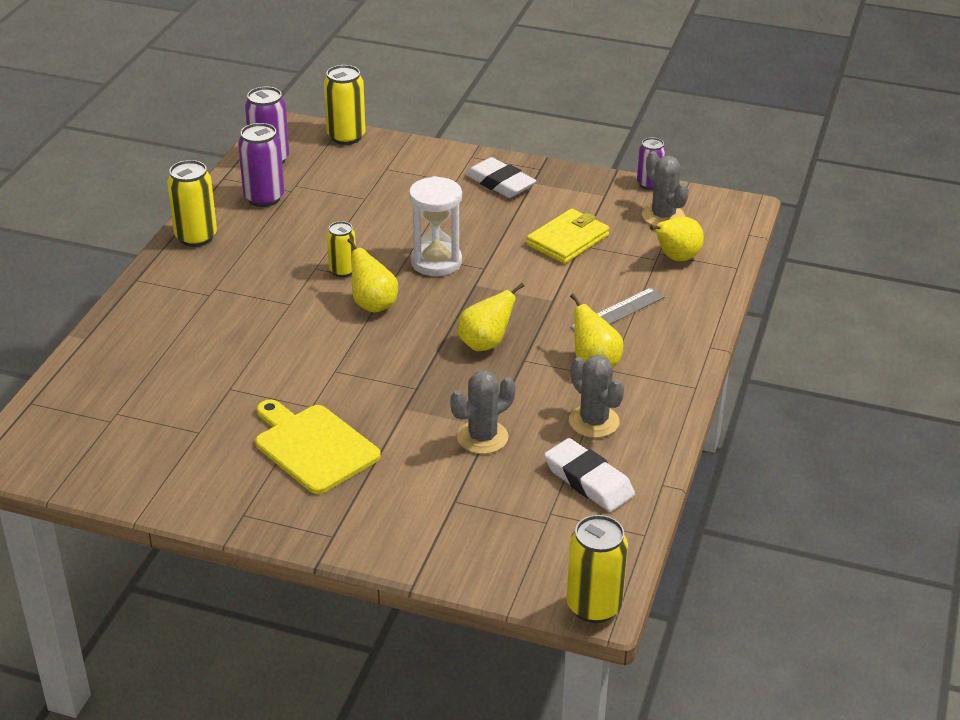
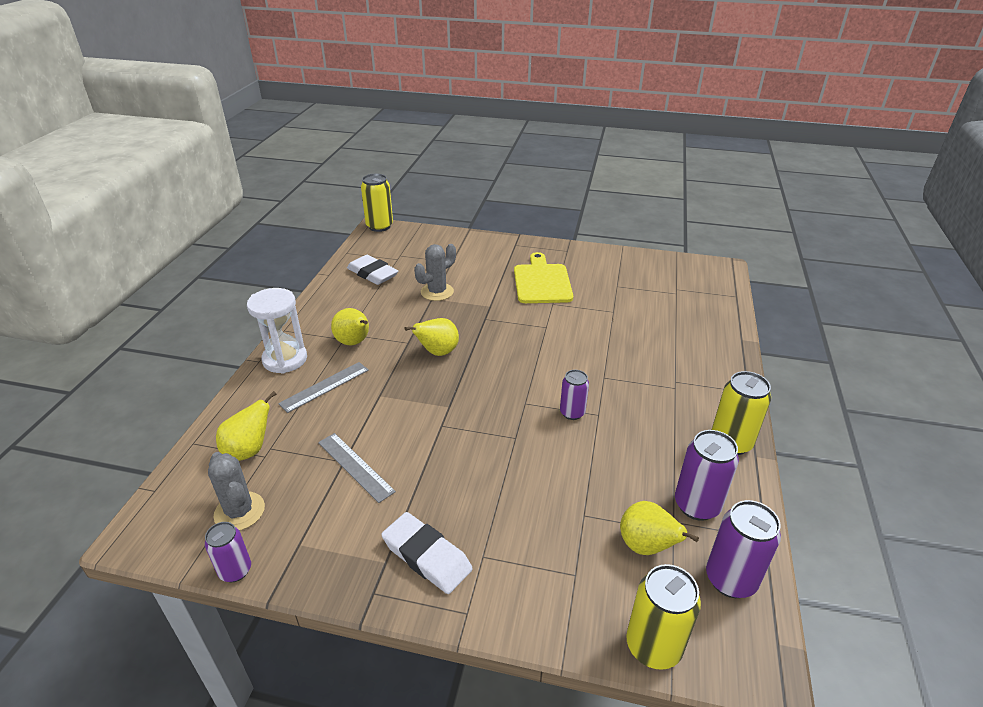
camera: 175 degrees right, 0 degrees up
yellow cutting board [255,399,381,494] -> yellow cutting board turned 135 degrees counterclockwise [514,252,573,303]
yellow can [327,221,356,277] -> purple can [560,370,589,420]
yellow pear [347,238,398,313] -> yellow pear moved to [620,501,699,555]
white hourglass [409,176,462,276] -> white hourglass moved to [247,288,307,374]
yellow wallet [527,209,609,264] -> grey ruler [318,433,396,503]
grey cactus [569,355,624,438] -> none

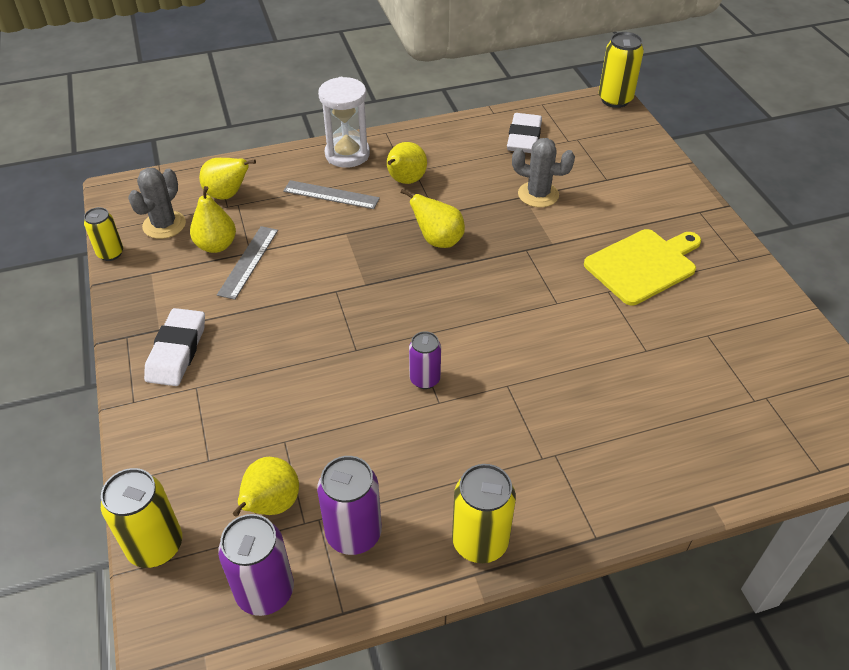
camera: 60 degrees right, 10 degrees up
purple can [205,522,251,582] -> yellow can [84,207,123,261]
none -> yellow pear [190,186,236,253]

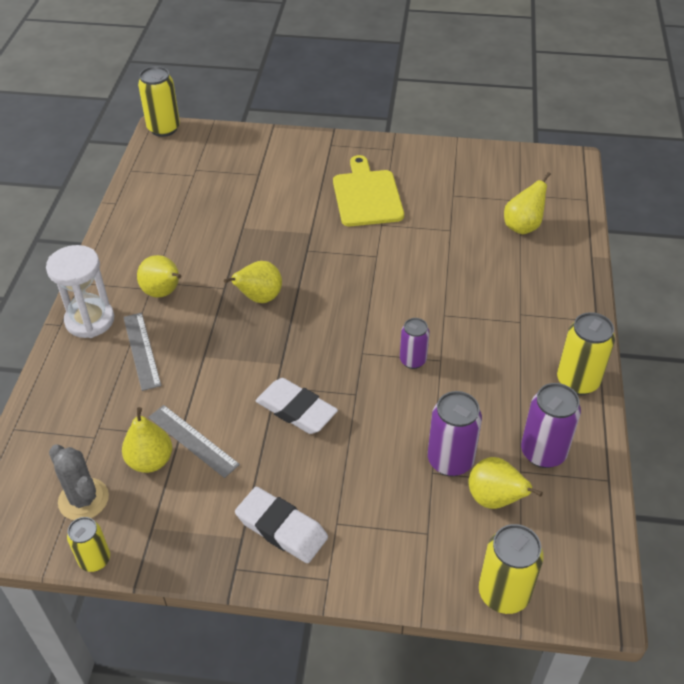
camera: 65 degrees left, 0 degrees up
yellow pear [199,158,256,199] -> yellow pear moved to [504,172,551,234]
purple can [218,514,294,616] -> purple can moved to [428,391,482,477]
grey ruler [283,180,380,209] -> grey ruler turned 60 degrees counterclockwise [123,313,161,391]
white eraser [507,113,542,153] -> white eraser moved to [256,378,338,434]
grey cactus [512,138,575,207] -> none

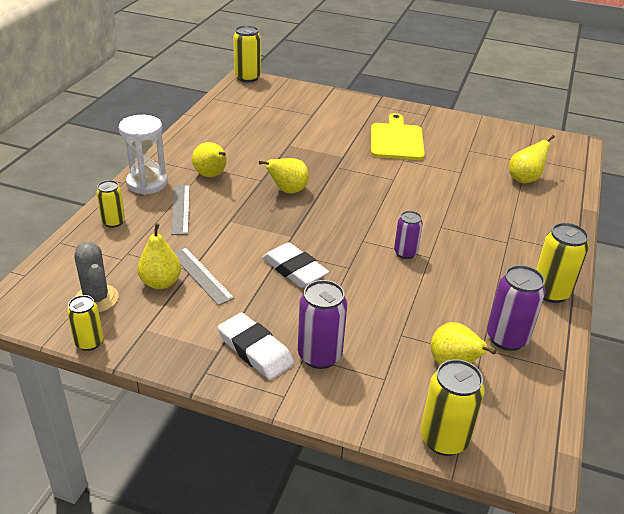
camera: 10 degrees right, 10 degrees down
purple can [428,391,482,477] -> purple can moved to [298,280,347,369]
none -> yellow can [96,180,125,228]

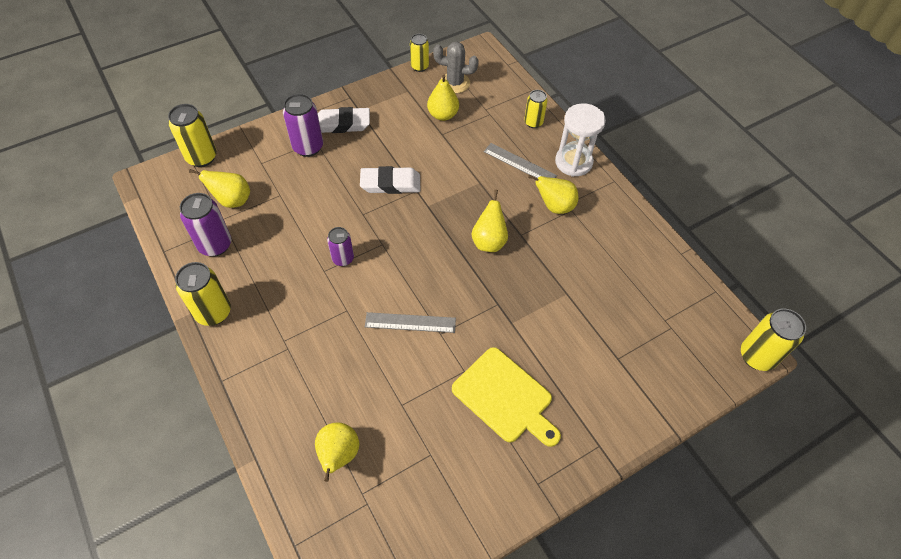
camera: 130 degrees right, 20 degrees up
grey ruler [174,247,234,306] -> grey ruler moved to [365,312,456,333]

